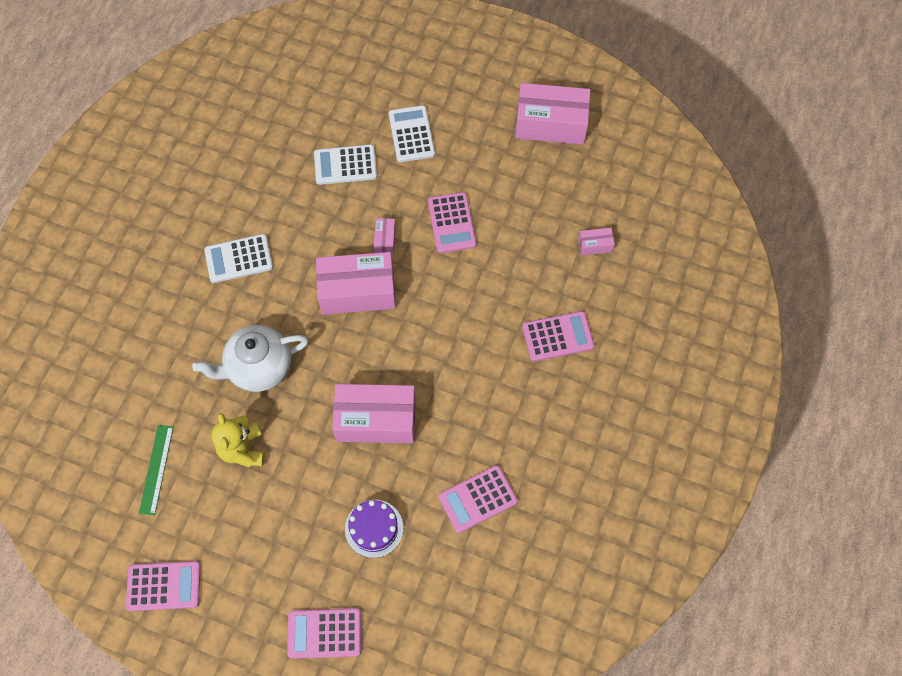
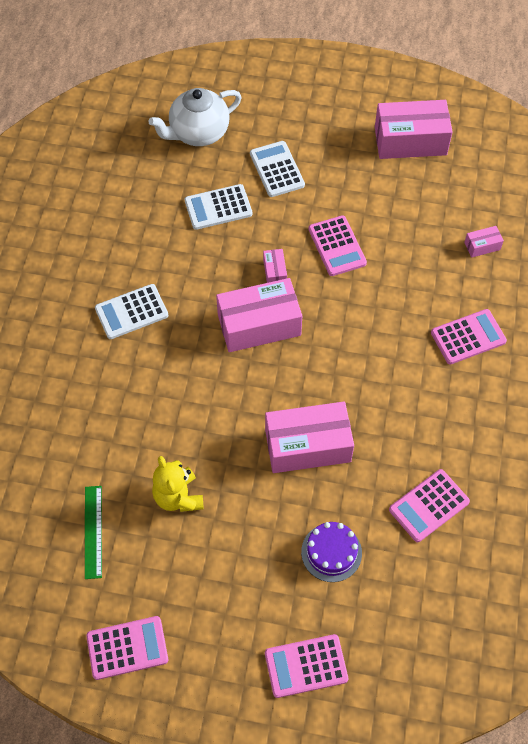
camera: 10 degrees left, 5 degrees down
white teapot [192,325,309,392] -> white teapot moved to [148,88,242,146]

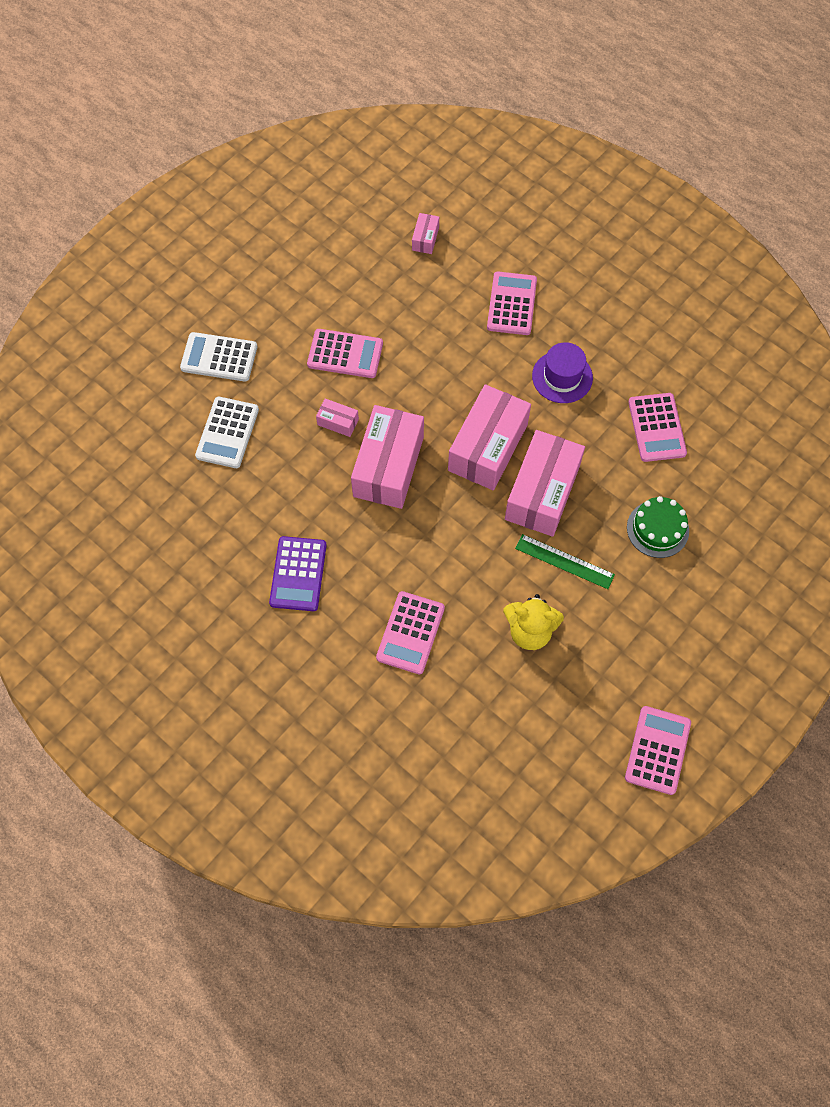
camera: 60 degrees left, 5 degrees up
green ruler [85,486,102,579] -> green ruler moved to [515,534,615,589]
white calculator [95,284,168,339] -> purple calculator [269,536,327,611]
white teapot [148,88,242,146] -> none
pink calculator [265,634,348,698] -> pink calculator moved to [376,591,445,674]
purple cake [301,522,362,582] -> green cake [627,496,689,558]
pink box [375,100,453,159] -> pink box moved to [448,384,531,490]
none -> purple hat [532,342,593,403]

